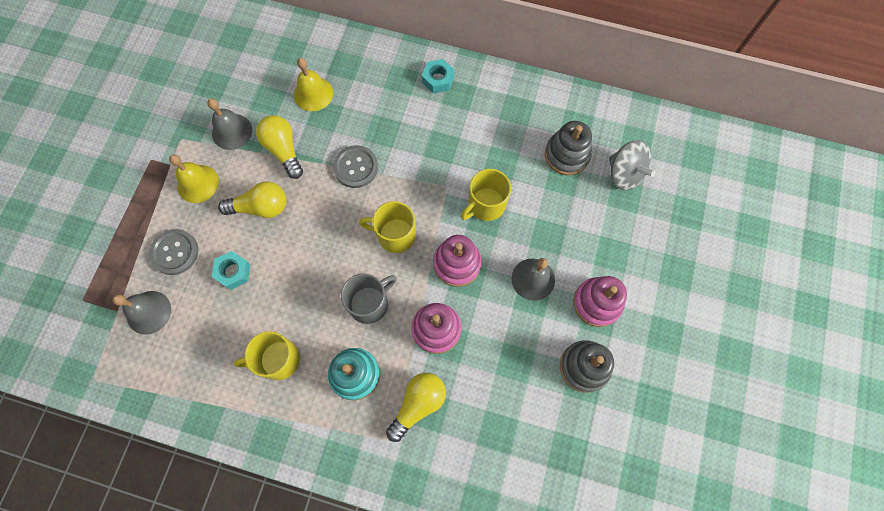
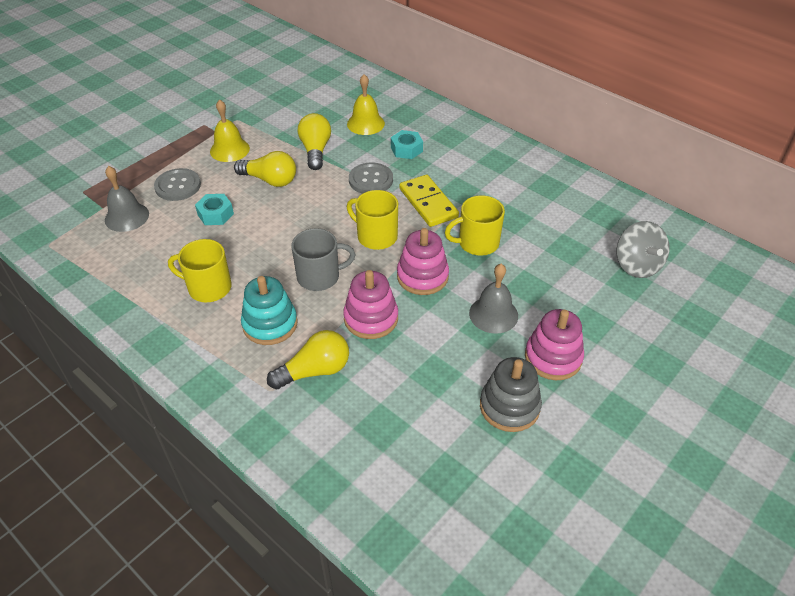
camera: 25 degrees right, 25 degrees down
grey bell [207,98,252,150] -> none
turquoise nut [422,59,454,93] -> turquoise nut moved to [391,130,423,159]
grey stacking toy [545,121,592,175] -> none
none -> yellow domino [399,175,459,227]

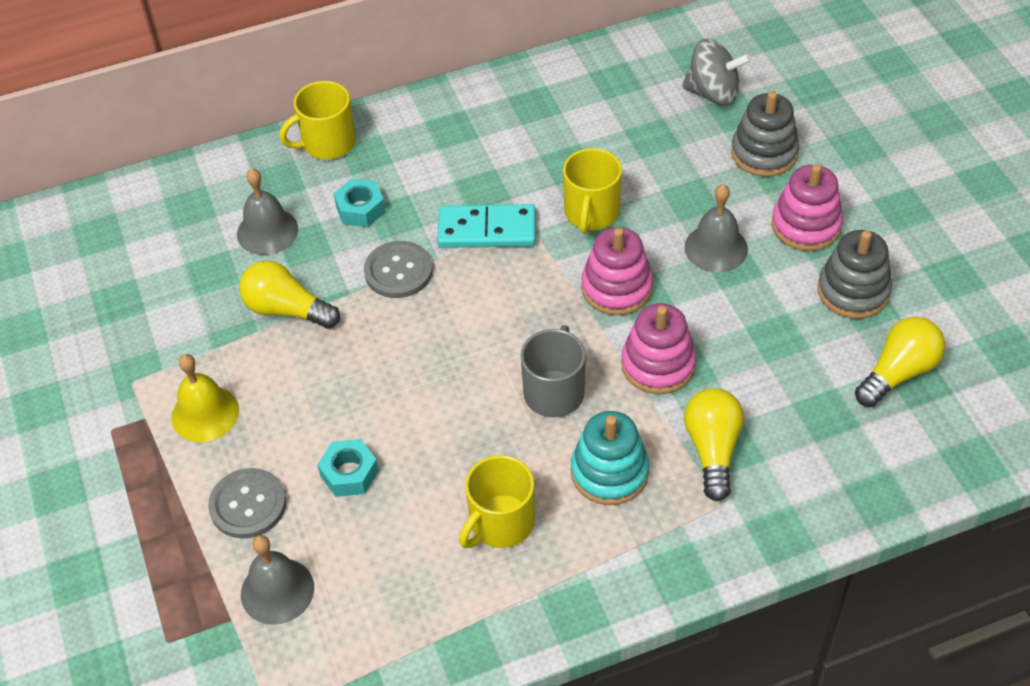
camera: 60 degrees left, 5 degrees up
yellow light bulb [234,151,296,187] -> yellow light bulb moved to [855,317,945,407]
yellow bell [347,74,385,135] -> grey bell [237,168,298,255]
yellow mug [347,190,398,250] -> yellow mug moved to [279,81,356,160]
yellow domino [399,175,459,227] -> turquoise domino [437,204,536,248]
none -> grey stacking toy [731,91,799,177]

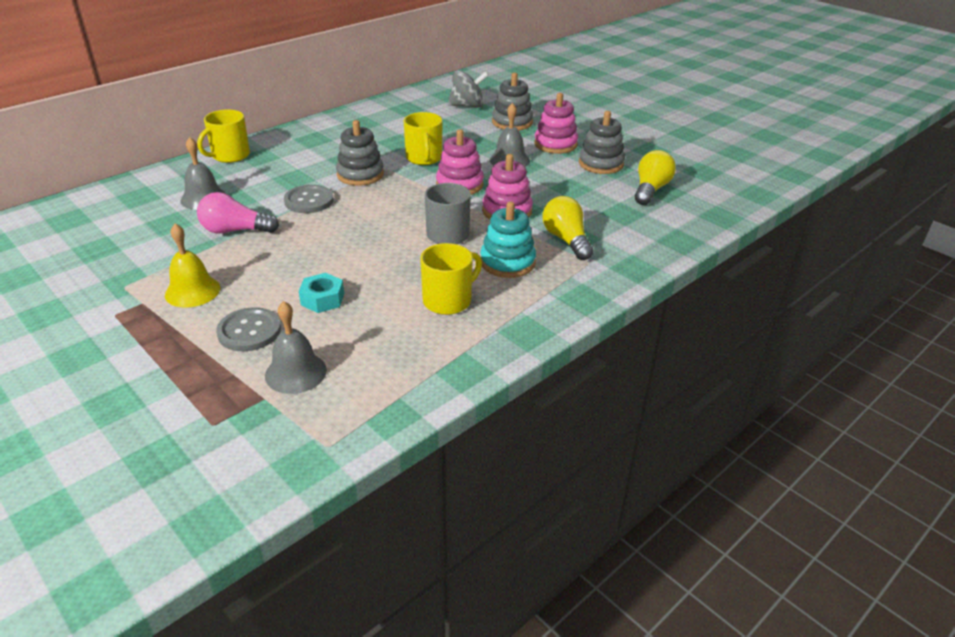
camera: 25 degrees left, 15 degrees down
yellow light bulb [239,261,340,329] -> pink light bulb [197,192,279,233]
turquoise nut [334,179,386,227] -> none
turquoise domino [437,204,536,248] -> grey stacking toy [336,120,384,186]
yellow mug [459,455,535,548] -> yellow mug turned 150 degrees counterclockwise [420,243,482,315]

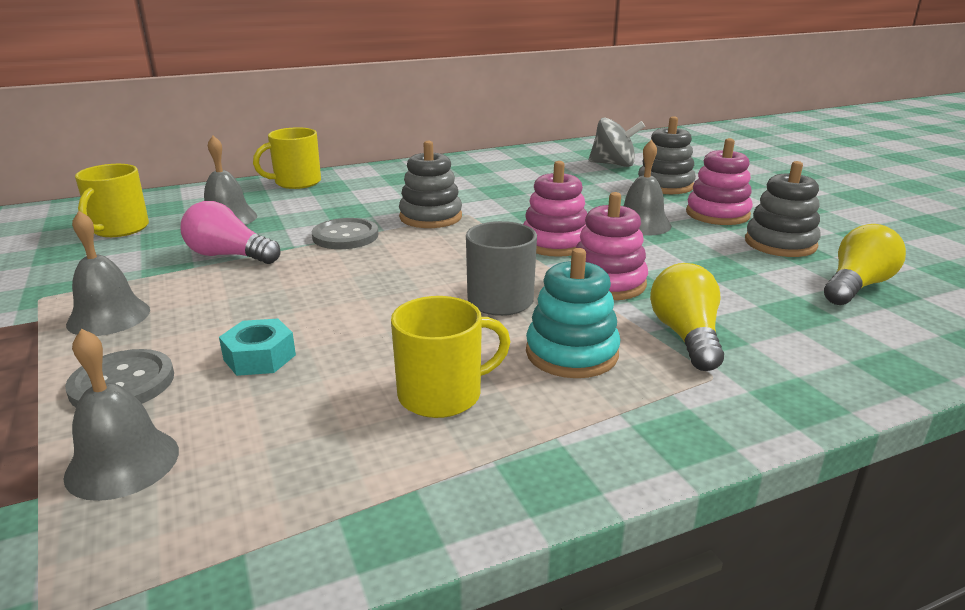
camera: 20 degrees right, 10 degrees down
yellow bell [165,224,221,308] -> grey bell [66,211,150,336]
yellow mug [404,112,442,165] -> yellow mug moved to [75,164,149,237]

